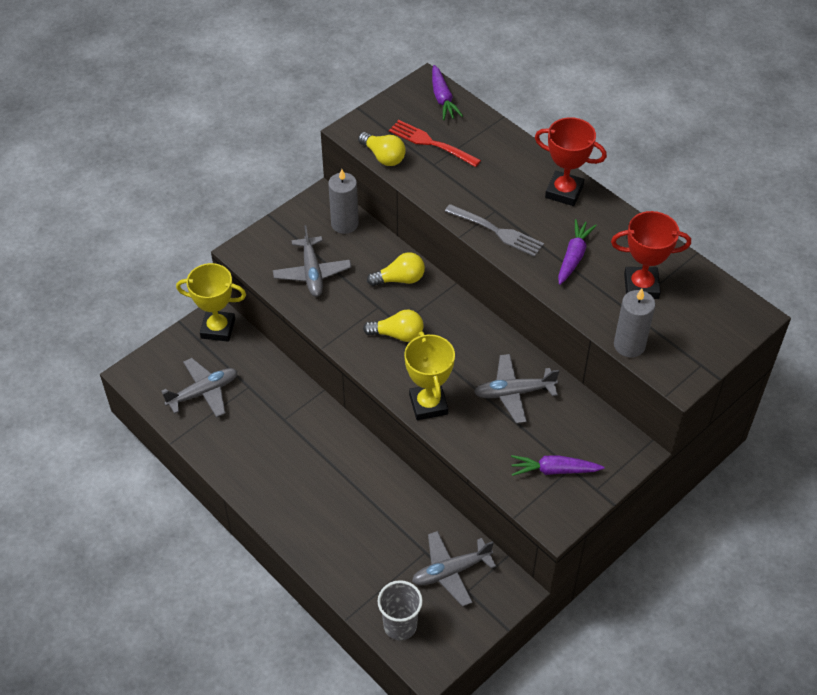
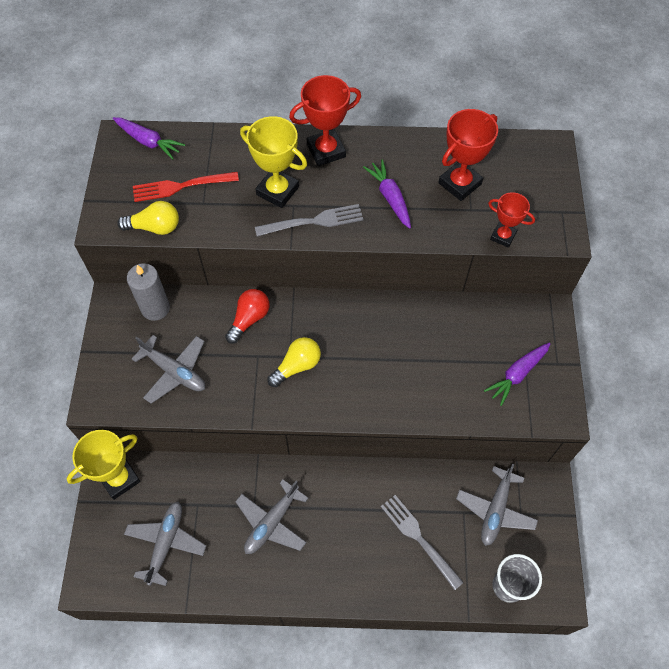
camera: 45 degrees left, 10 degrees up
yellow light bulb [367,252,425,286] -> red light bulb [225,289,270,344]
yellow trophy [404,332,455,420] -> yellow trophy moved to [240,116,307,208]
grey plane [474,354,559,423] -> grey plane moved to [235,479,308,554]
grey candle [614,289,656,357] -> red trophy [488,192,535,248]
none -> grey fork [381,495,464,590]

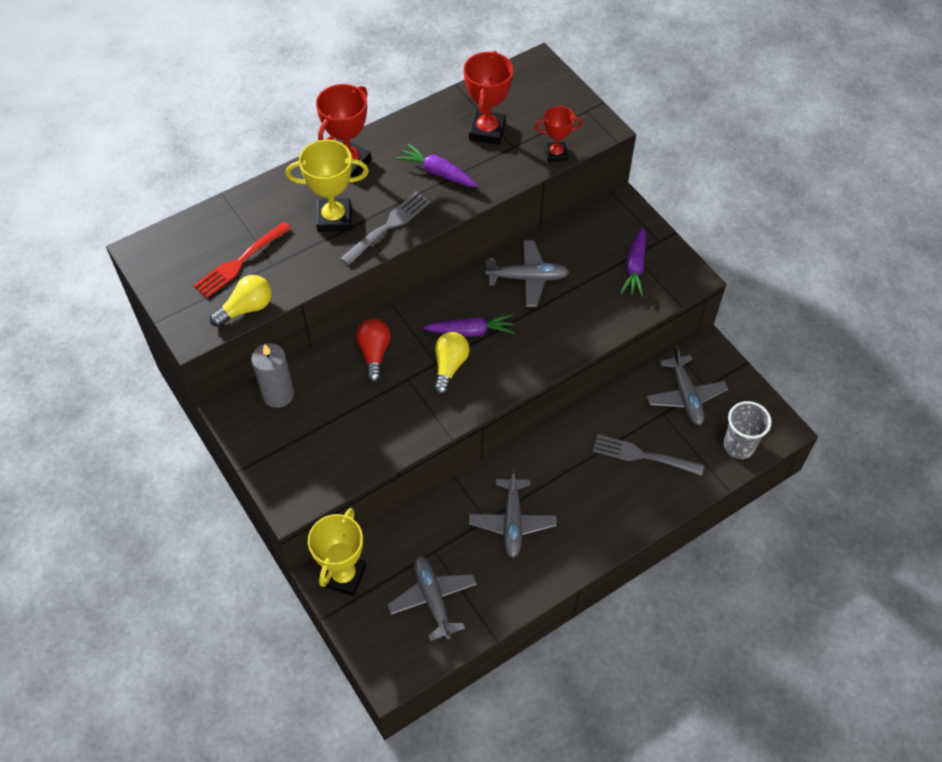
camera: 35 degrees left, 5 degrees down
purple carrot [113,117,185,160] -> purple carrot moved to [423,314,515,337]
grey plane [132,335,205,404] -> grey plane moved to [485,240,569,307]

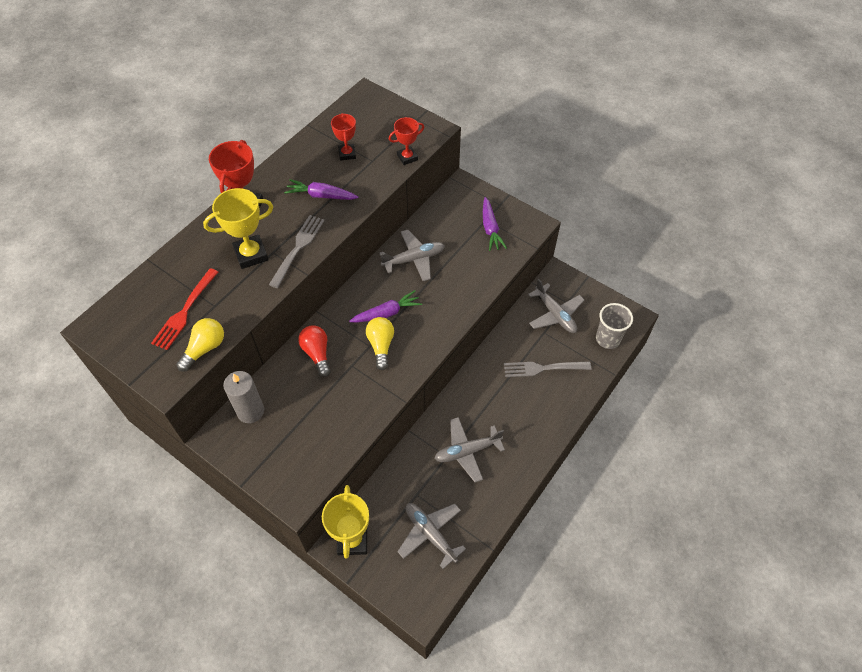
camera: 20 degrees left, 0 degrees up
red trophy [464,51,513,145] -> red trophy [331,113,356,161], size x0.62
grey plane [469,468,557,558] -> grey plane turned 90 degrees clockwise [434,417,505,482]

